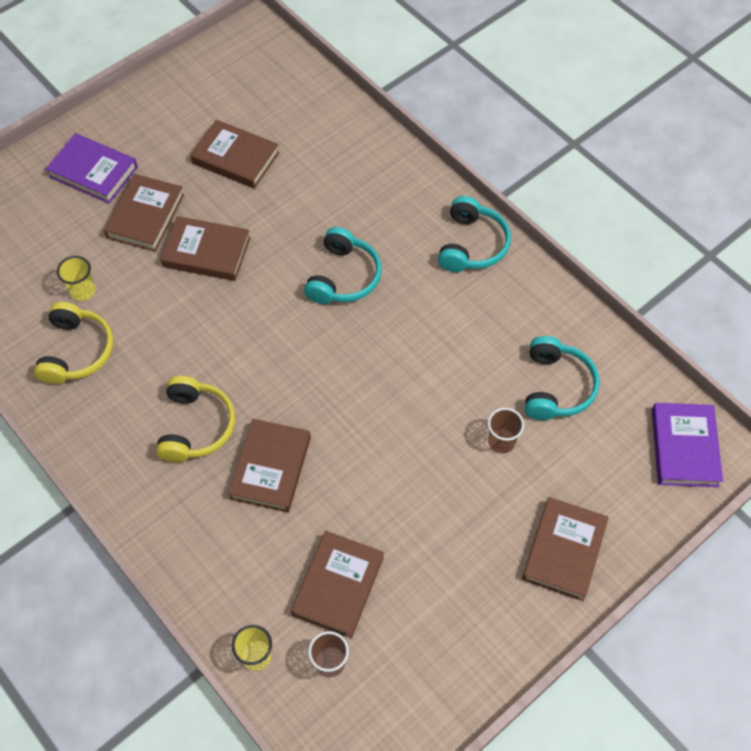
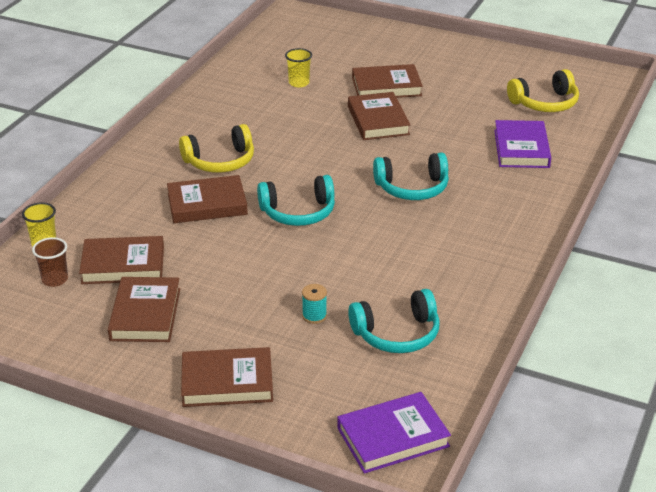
camera: 65 degrees right, 25 degrees down
yellow headphones [34,302,113,384] -> yellow headphones moved to [507,69,579,112]
purple book [46,133,138,203] -> purple book moved to [494,120,551,168]
brown book [190,120,279,189] -> brown book moved to [108,277,180,342]
turquoise headphones [438,196,511,272] -> turquoise headphones moved to [257,175,335,226]
brown cup [488,408,524,453] -> turquoise spool [302,284,327,324]

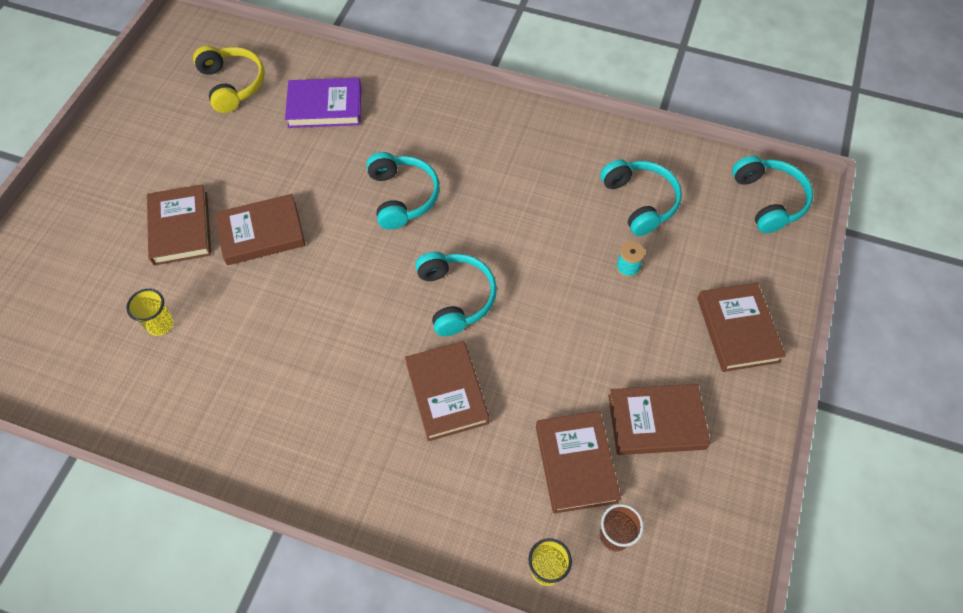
camera: 95 degrees left, 25 degrees up
yellow headphones [179,124,254,173] -> none
purple book [337,392,451,474] -> turquoise headphones [732,155,813,233]

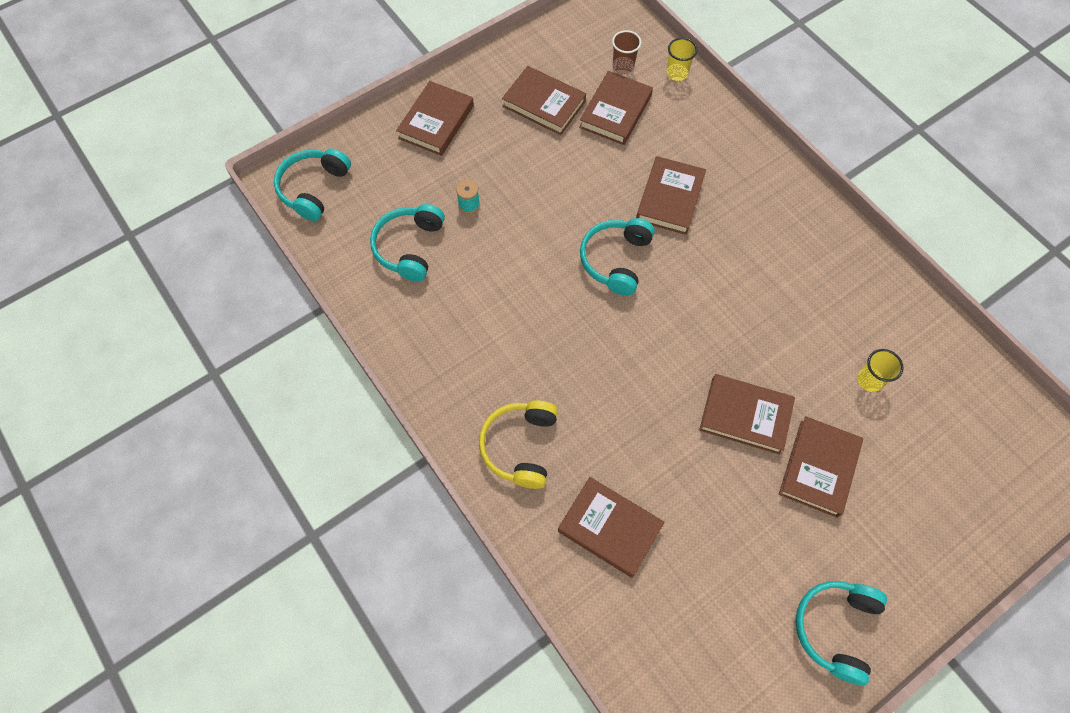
camera: 145 degrees left, 5 degrees up
yellow headphones [193,46,265,113] -> yellow headphones moved to [479,400,558,489]
purple book [285,78,361,128] -> brown book [558,477,665,578]
turquoise headphones [366,152,440,230] -> turquoise headphones moved to [795,581,887,686]

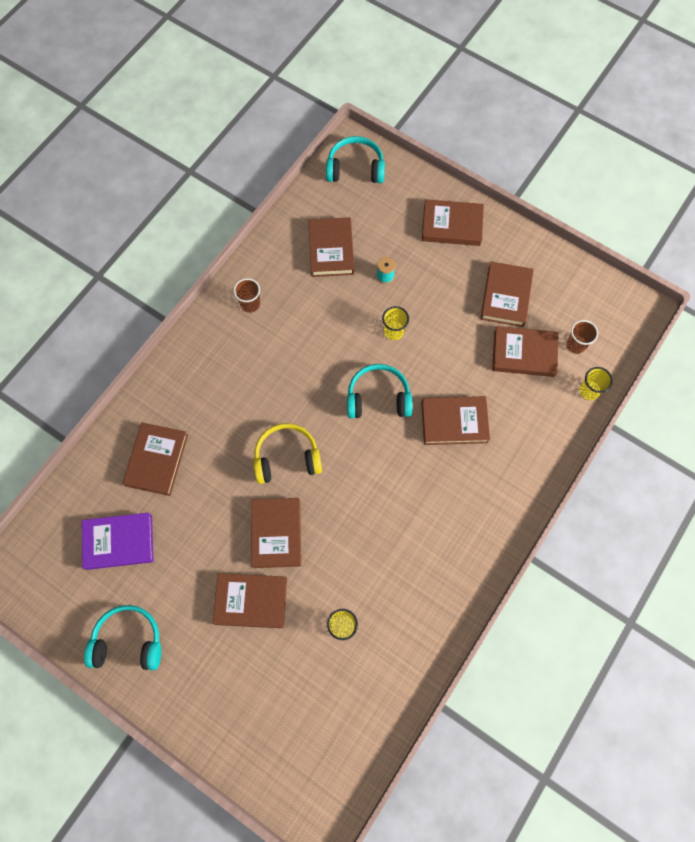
camera: 70 degrees right, 5 degrees up
turquoise headphones [370,204,445,281] -> brown book [308,217,354,277]
yellow headphones [479,400,558,489] -> yellow headphones moved to [253,423,322,484]
none -> purple book [82,512,154,570]
none -> brown cup [234,278,260,313]
none -> yellow cup [382,306,409,340]

